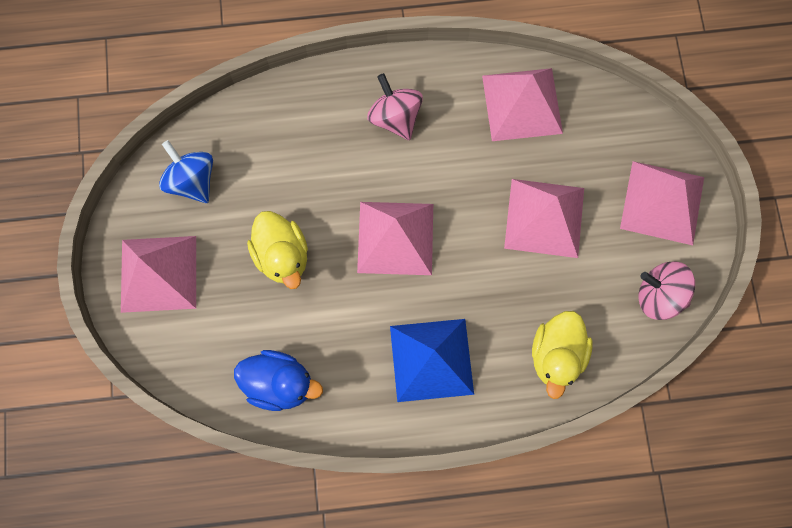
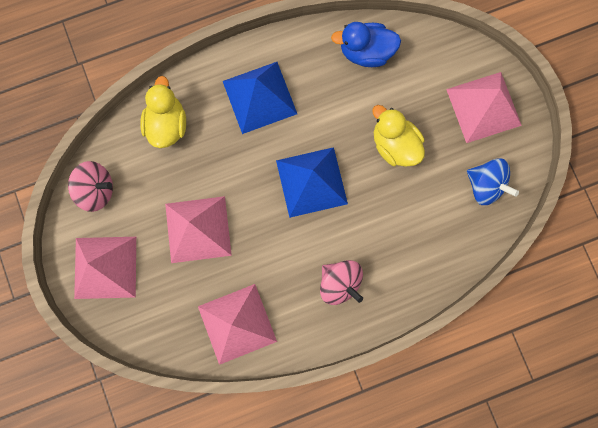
camera: 165 degrees right, 5 degrees up
pink pyramid [357,202,433,275] -> blue pyramid [276,147,348,218]

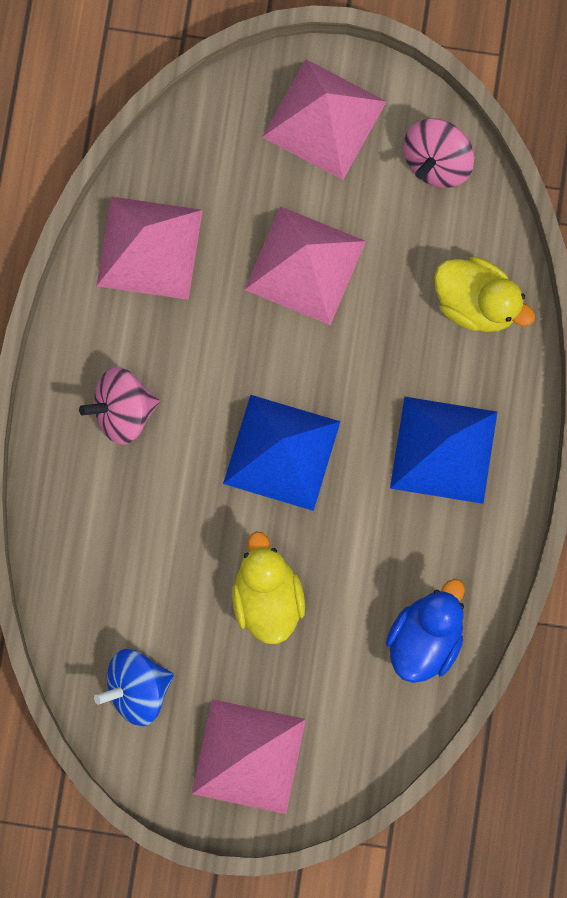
camera: 120 degrees right, 0 degrees up
yellow duck [372,105,425,167] -> yellow duck turned 90 degrees counterclockwise [232,531,305,644]

